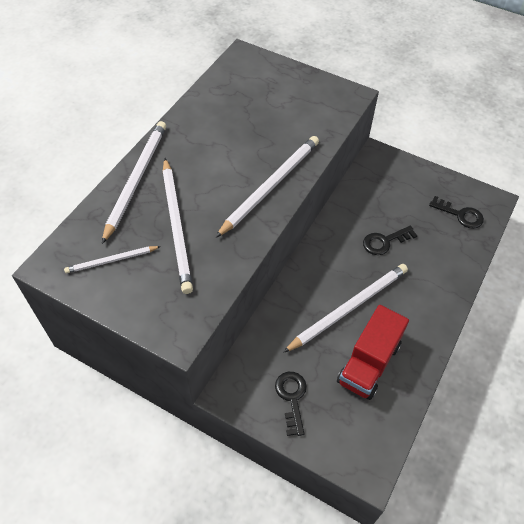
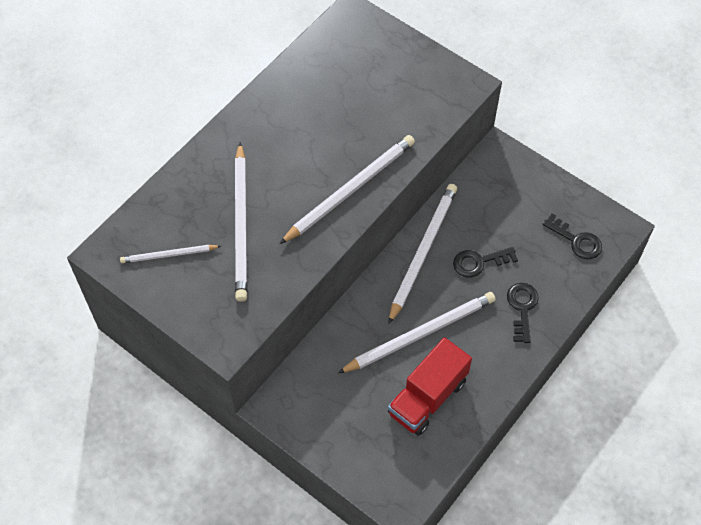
camera: 10 degrees right, 5 degrees up
white pencil [102,121,166,244] -> white pencil moved to [388,184,457,324]
black key [275,372,307,436] -> black key moved to [507,283,539,343]

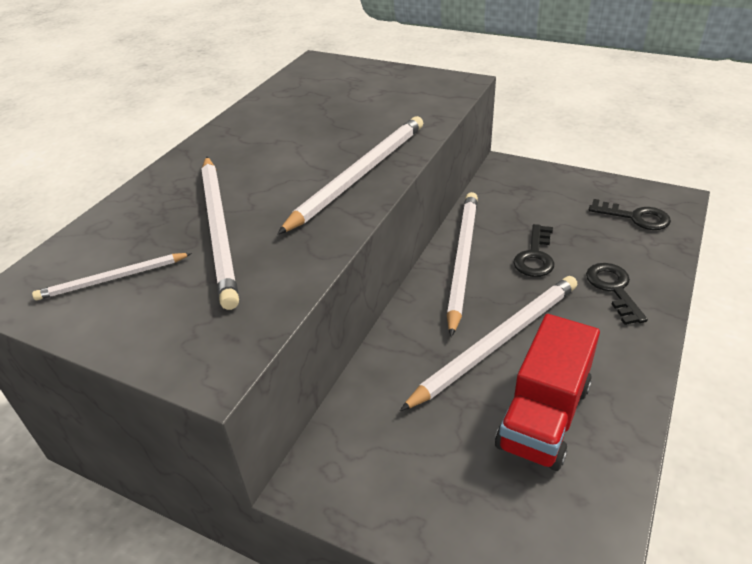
camera: 10 degrees left, 20 degrees down
black key [453,247,518,278] -> black key turned 45 degrees counterclockwise [514,224,554,277]

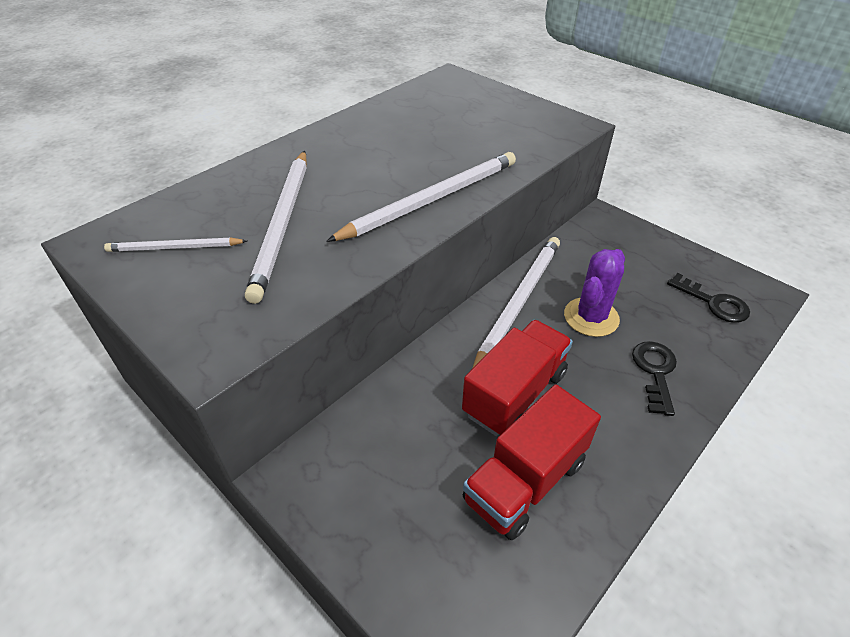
camera: 15 degrees right, 5 degrees up
white pencil [400,276,577,411] -> red truck [462,320,573,436]
black key [514,224,554,277] -> purple cactus [564,249,625,337]

